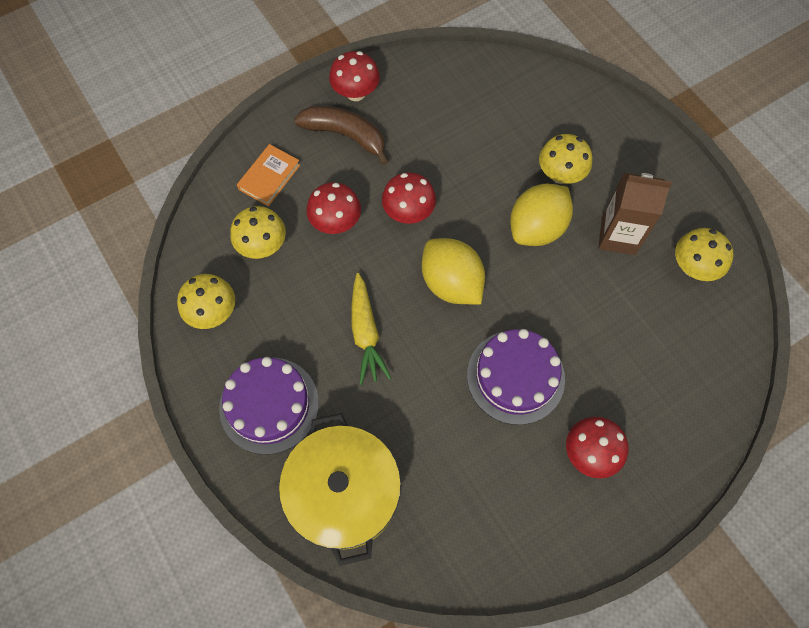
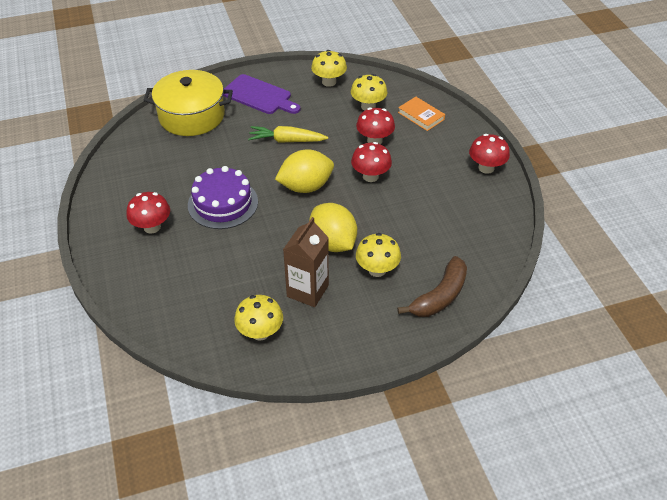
camera: 105 degrees right, 20 degrees down
purple cake [219,357,319,455] -> purple cutting board [223,74,300,114]
brown banana [294,106,389,165] -> brown banana moved to [397,256,467,317]

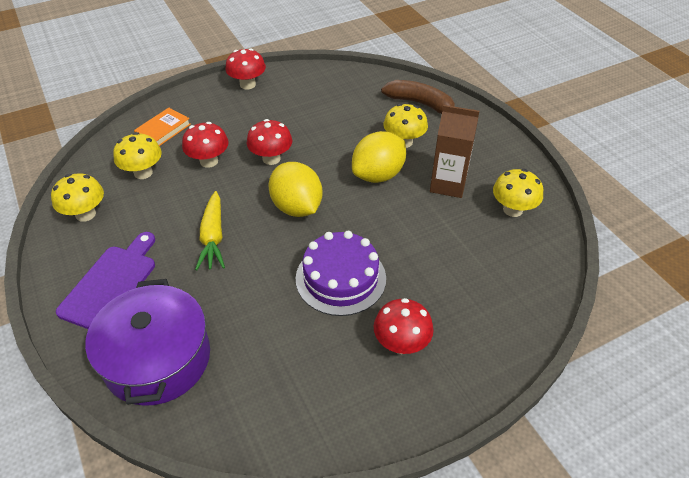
camera: 100 degrees left, 0 degrees up
yellow pot [144,70,233,136] -> purple pot [85,279,210,406]

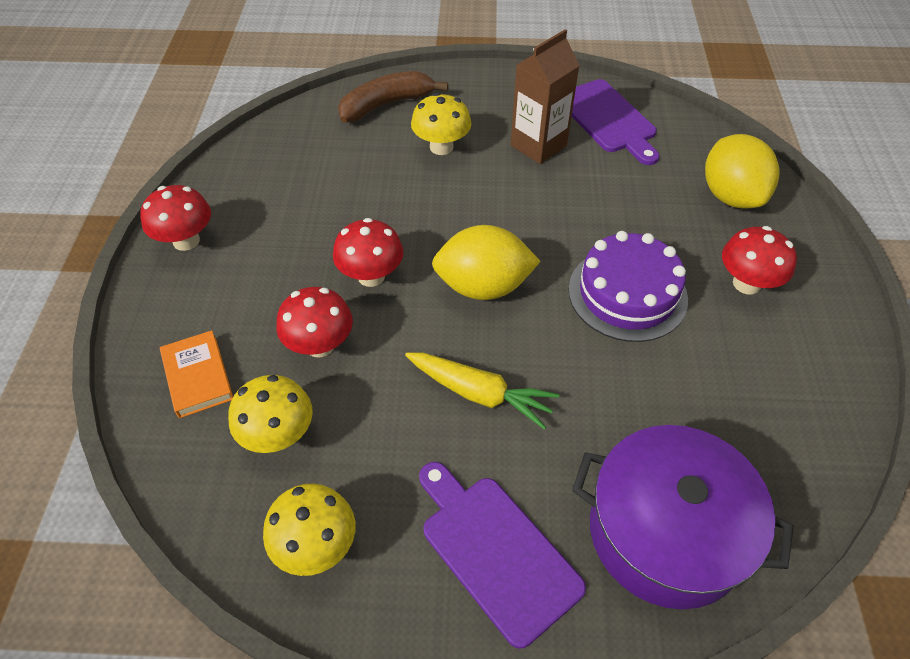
camera: 60 degrees left, 5 degrees up
yellow lemon [352,131,406,183] -> yellow lemon moved to [705,134,779,208]
yellow mushroom [493,169,543,217] -> purple cutting board [572,79,660,165]

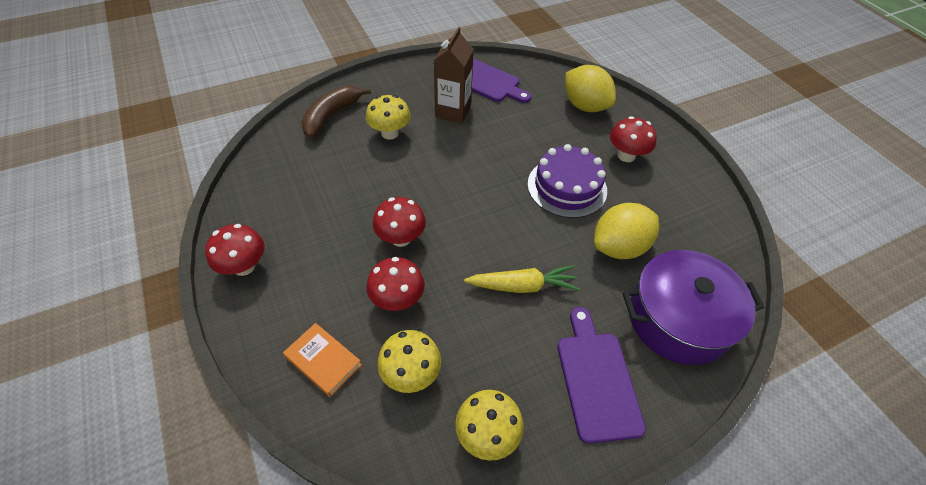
camera: 30 degrees left, 0 degrees up
purple cutting board [419,462,586,649] -> purple cutting board turned 60 degrees clockwise [557,307,646,444]
yellow lemon [432,225,541,300] -> yellow lemon moved to [594,203,659,259]

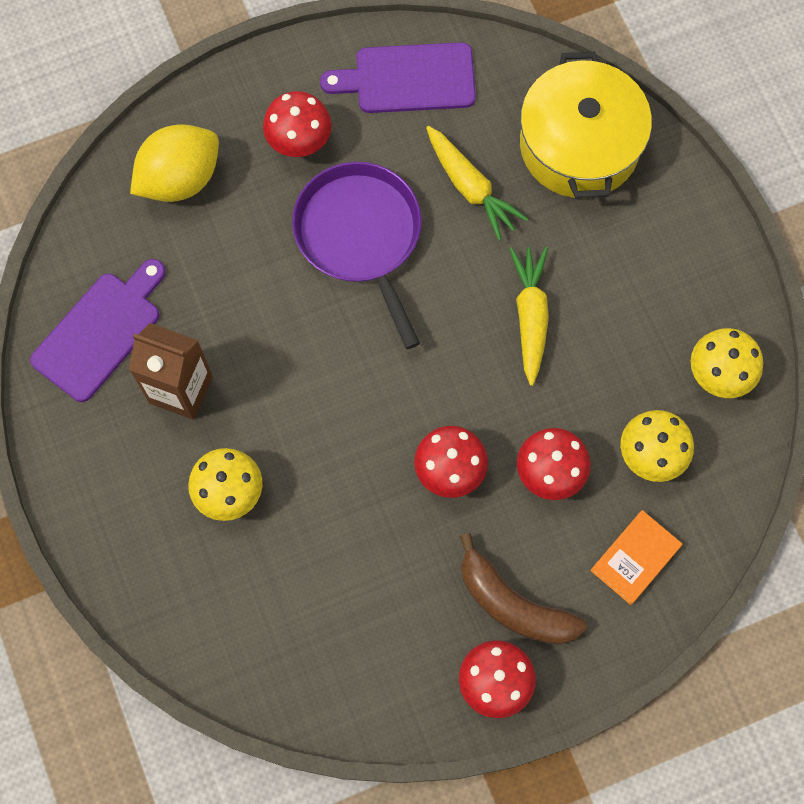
camera: 85 degrees left, 20 degrees up
brown banana [301,85,371,138] -> brown banana moved to [460,533,587,645]
purple cake [527,144,607,218] -> purple pan [292,162,422,349]
purple cutting board [557,307,646,444] -> purple cutting board moved to [320,42,476,113]
yellow lemon [594,203,659,259] -> yellow carrot [426,126,528,241]
purple pot [623,250,765,365] -> yellow pot [520,52,652,198]

